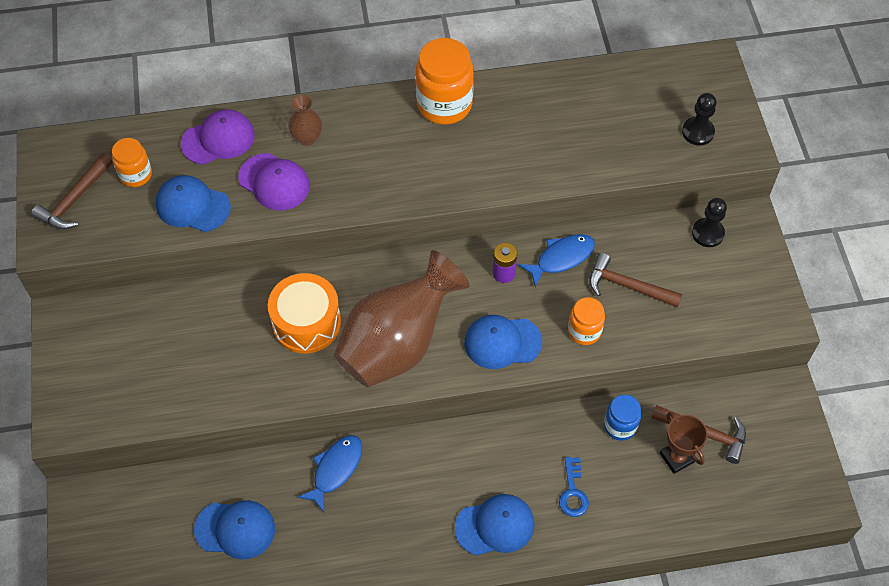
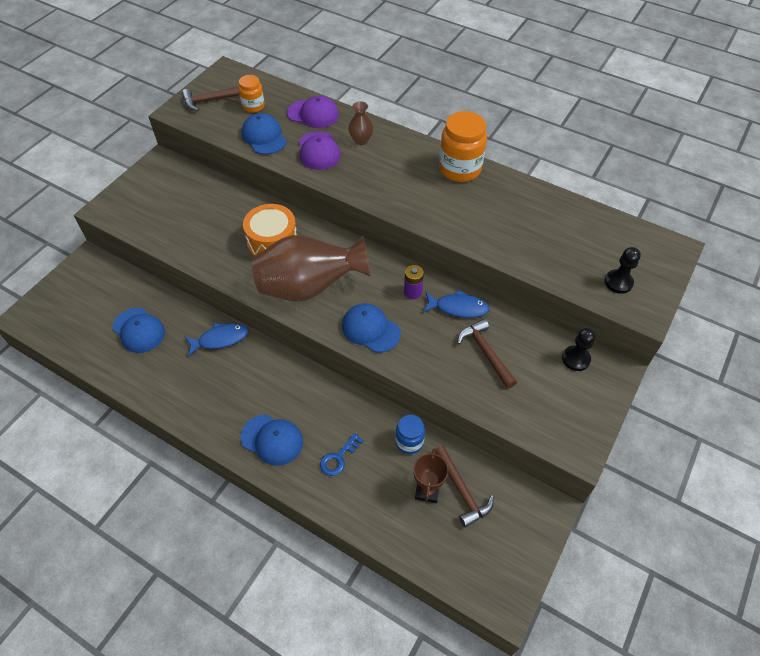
camera: 40 degrees right, 5 degrees down
orange jar [568,297,605,345] -> none

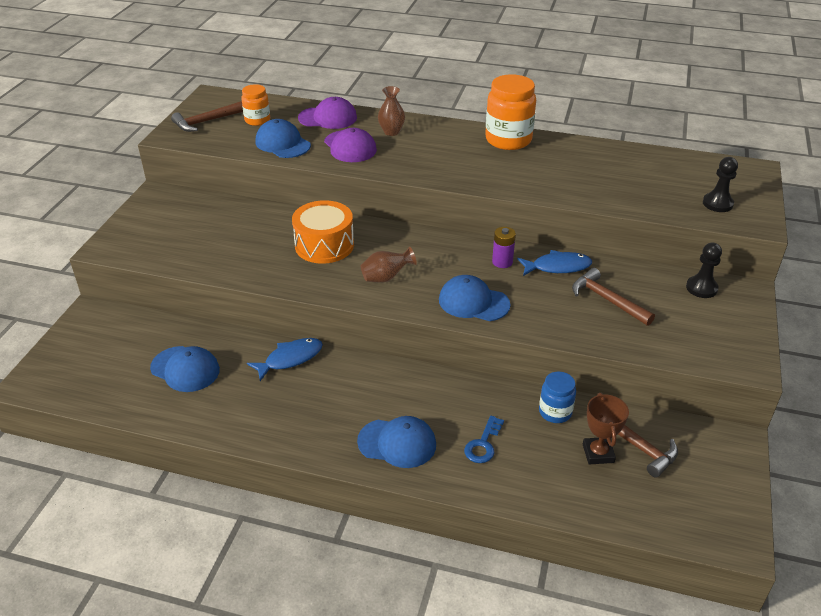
camera: 15 degrees left, 15 degrees down
brown vase [252,235,370,302] -> brown vase [360,246,417,283], size x0.42

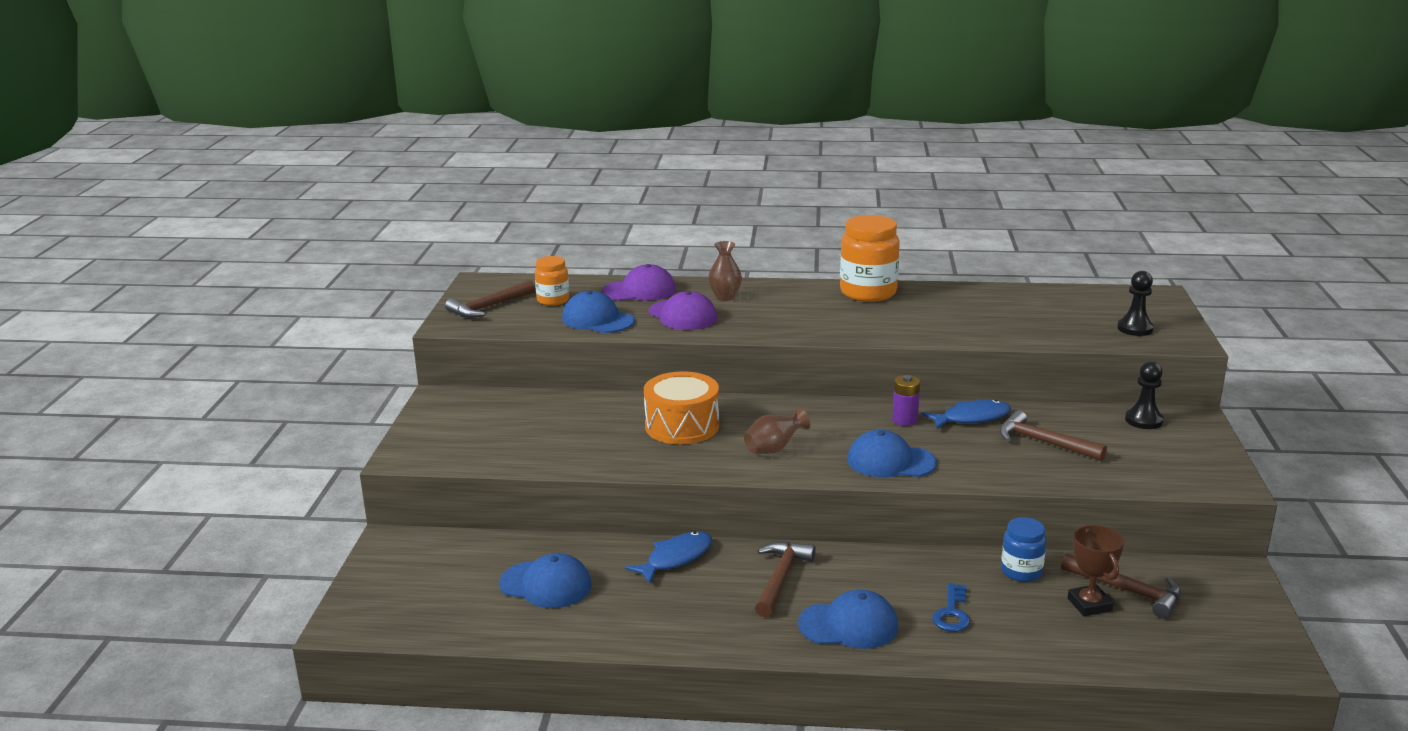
camera: 10 degrees left, 15 degrees down
none -> brown hammer [755,542,816,617]

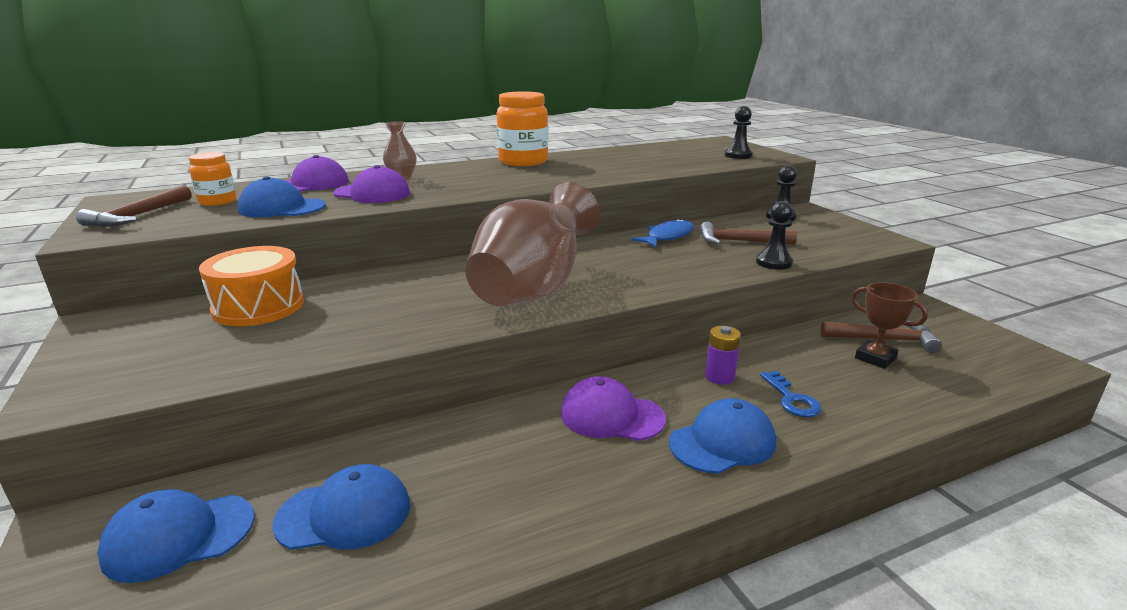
camera: 30 degrees left, 0 degrees up
blue fish [625,531,712,584] -> none
orange drum [644,371,719,444] -> orange drum moved to [199,246,304,326]
brown vase [744,407,810,454] -> brown vase [465,182,600,306], size x2.39
brown hammer [755,542,816,617] -> purple cap [561,376,666,441]
blue cap [847,429,937,477] -> blue cap moved to [97,489,255,583]
purple battery [892,375,920,426] -> purple battery moved to [705,326,741,385]
blue jar [1001,517,1046,582] -> none
none -> black pawn [756,201,793,270]

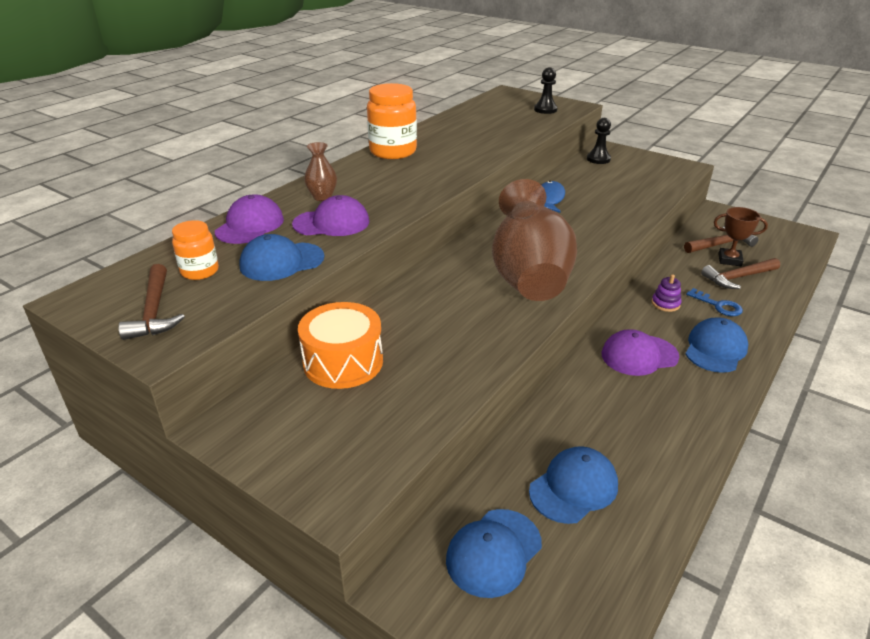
camera: 30 degrees left, 10 degrees up
brown hammer [700,222,797,245] -> brown hammer moved to [701,258,780,289]
purple battery [705,326,741,385] -> purple stacking toy [652,274,681,312]
black pawn [756,201,793,270] -> none

